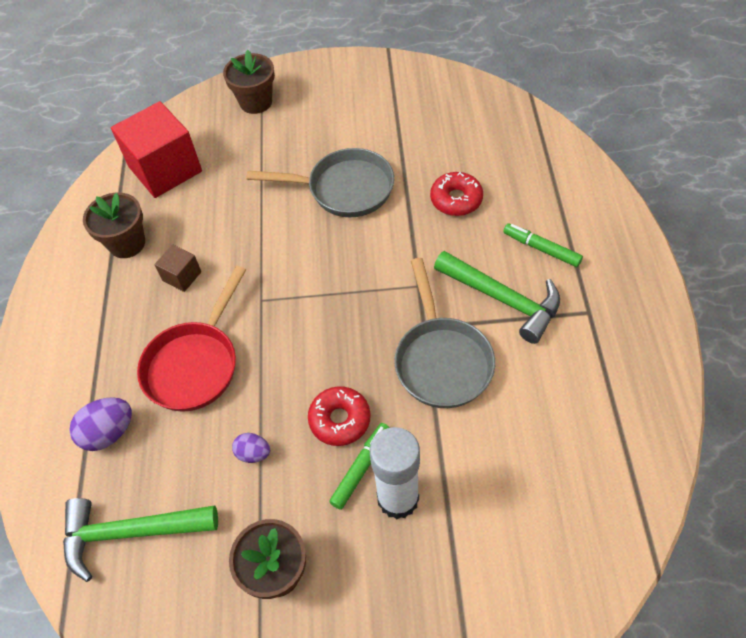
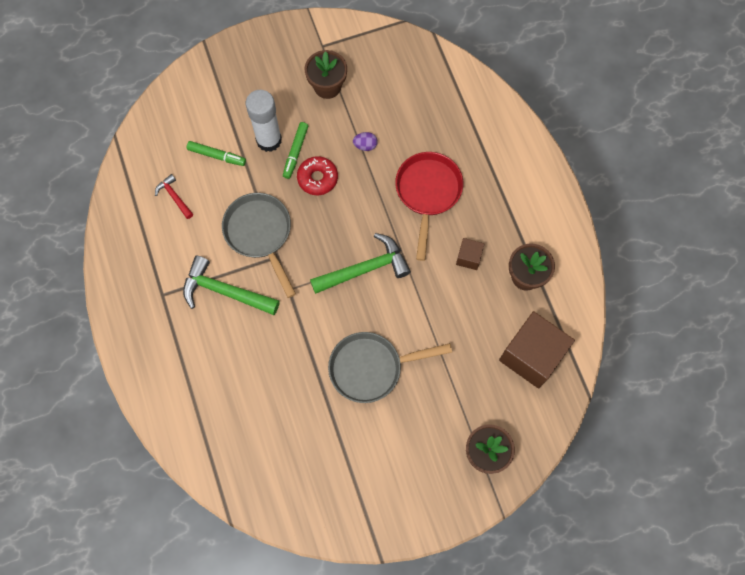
camera: 160 degrees right, 15 degrees up
green hammer [63,498,218,582] -> green hammer moved to [310,233,411,294]
purple egg [69,397,132,451] -> none
red cube [111,101,202,198] -> brown cube [499,311,575,389]
red donut [430,172,483,216] -> none
green marker [503,223,583,267] -> green marker moved to [187,141,246,166]
none -> red hammer [155,174,193,219]

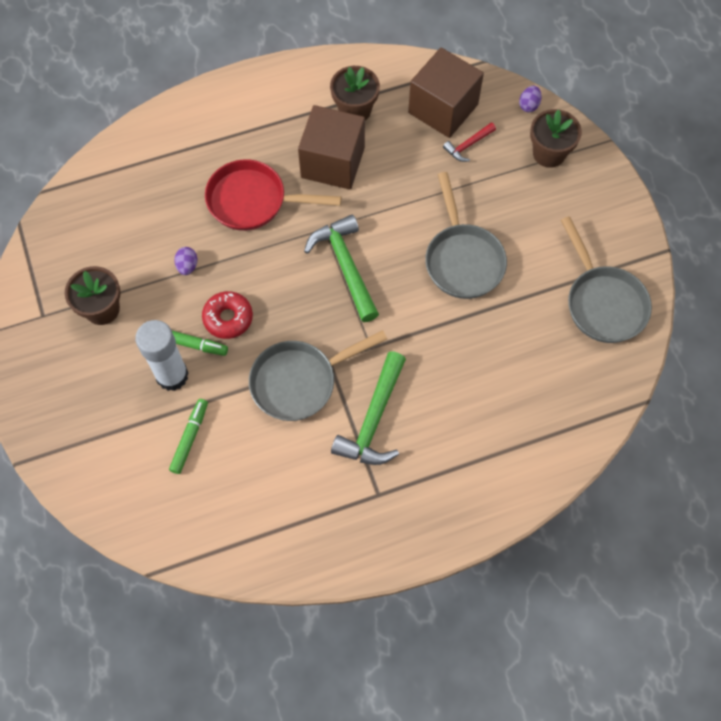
camera: 90 degrees left, 5 degrees down
red hammer [155,174,193,219] -> red hammer moved to [443,123,496,162]
brown cube [456,238,484,270] -> brown cube [298,105,365,190], size x2.14
none -> purple egg [519,86,542,112]
none -> grey pan [561,216,652,343]

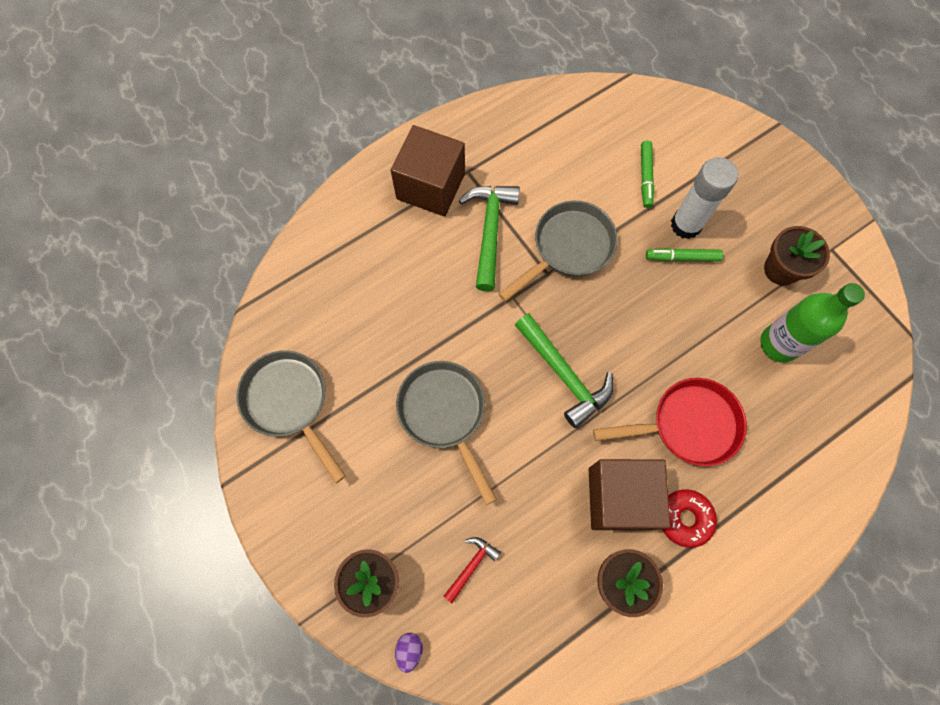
camera: 165 degrees right, 5 degrees up
purple egg [174,247,197,275] -> none
red donut [202,291,253,339] -> red donut moved to [662,489,717,548]
brown cube [408,47,484,138] -> brown cube moved to [391,125,465,217]
none -> green bottle [760,283,865,363]

